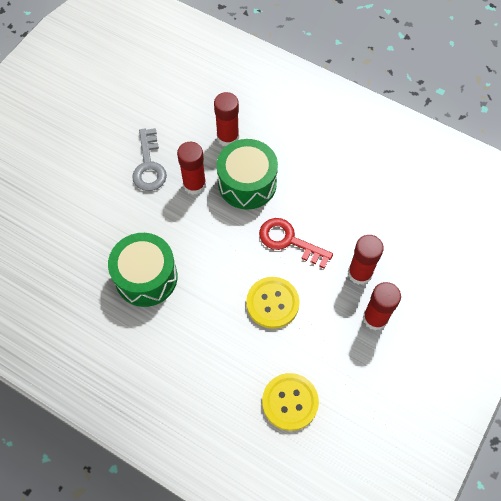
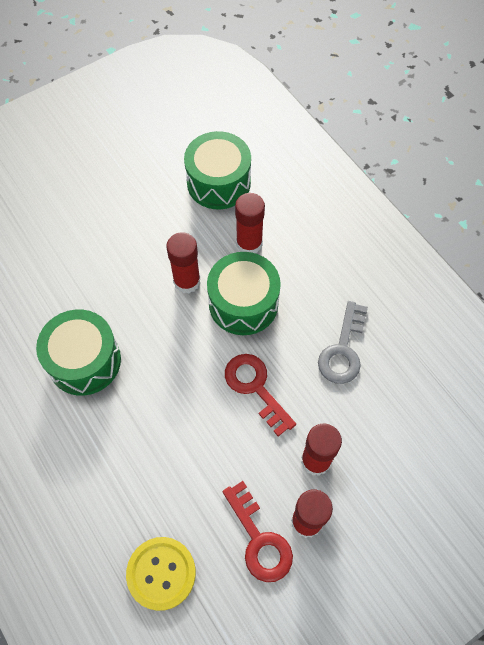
camera: 25 degrees right, 0 degrees up
grey key [132,128,167,191] -> grey key moved to [318,301,368,384]
yellow button [246,277,300,329] -> none
none -> green drum [184,131,251,209]
none -> red key [222,481,293,582]

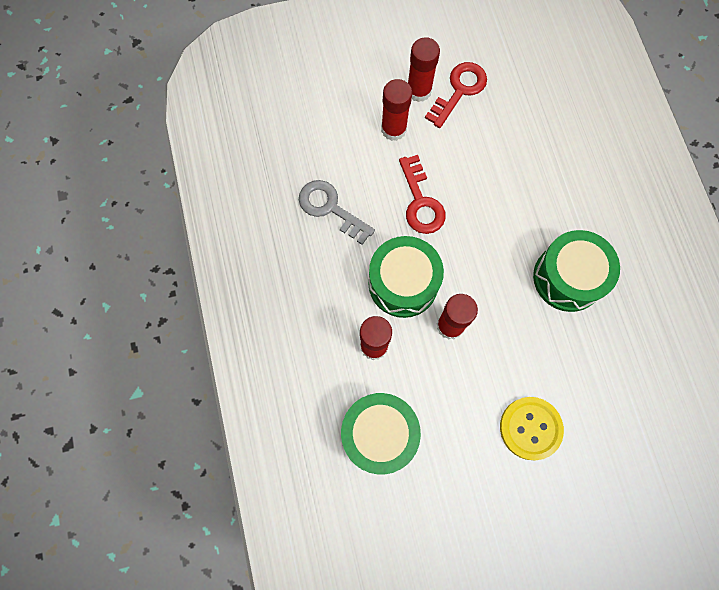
camera: 160 degrees left, 10 degrees up
yellow button [126,537,196,611] -> yellow button moved to [500,397,564,460]
red key [222,481,293,582] -> red key turned 45 degrees clockwise [425,62,487,128]
grey key [318,301,368,384] -> grey key turned 90 degrees counterclockwise [299,180,375,245]

